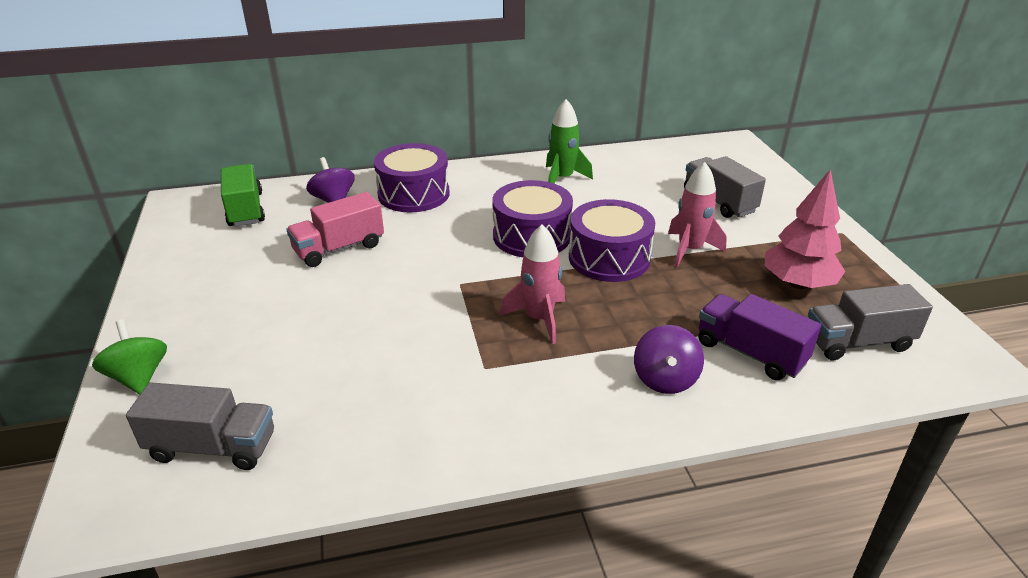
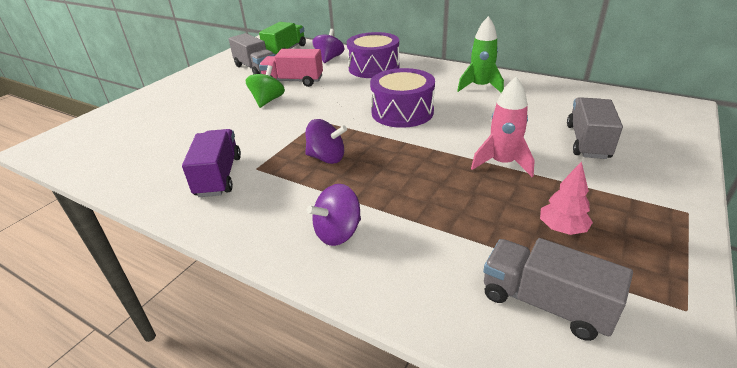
camera: 45 degrees right, 0 degrees up
green spinning top [92,319,167,394] -> green spinning top moved to [246,65,285,108]
grey truck [126,383,274,470] -> grey truck moved to [229,33,275,74]
pink rocket [500,225,565,344] -> purple spinning top [305,119,347,164]
purple drum [569,199,655,282] -> none
purple truck [698,294,821,380] -> purple truck moved to [182,129,241,197]
pink tree [765,169,846,289] -> pink tree [540,161,593,235], size x0.59

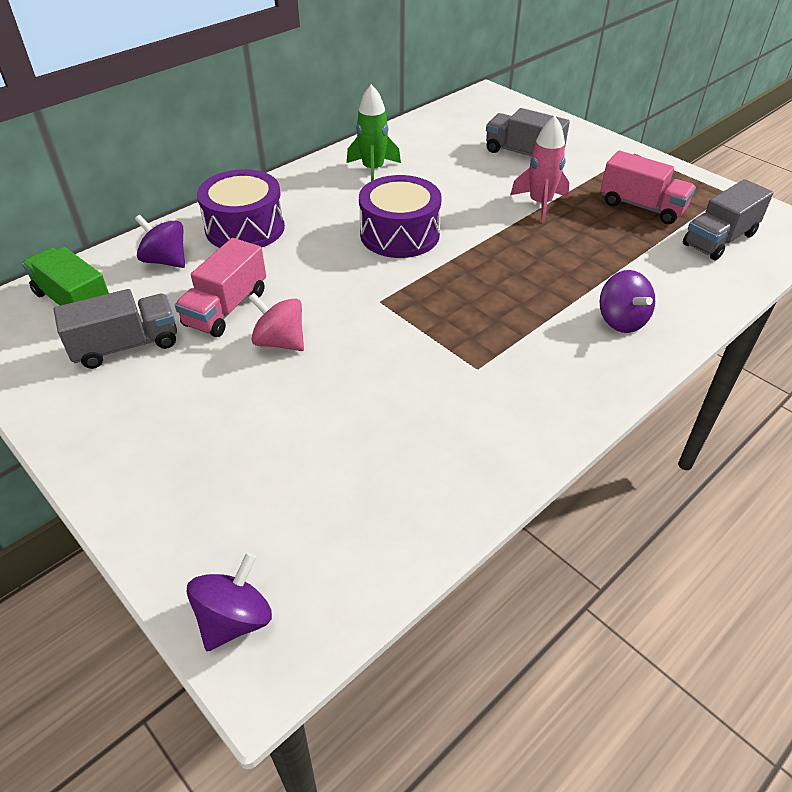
camera: 75 degrees left, 10 degrees up
purple truck [182,129,241,197] -> none
green spinning top [246,65,285,108] -> pink spinning top [249,293,304,351]
purple spinning top [305,119,347,164] -> purple spinning top moved to [187,553,272,651]
pink tree [540,161,593,235] -> pink truck [600,151,696,224]

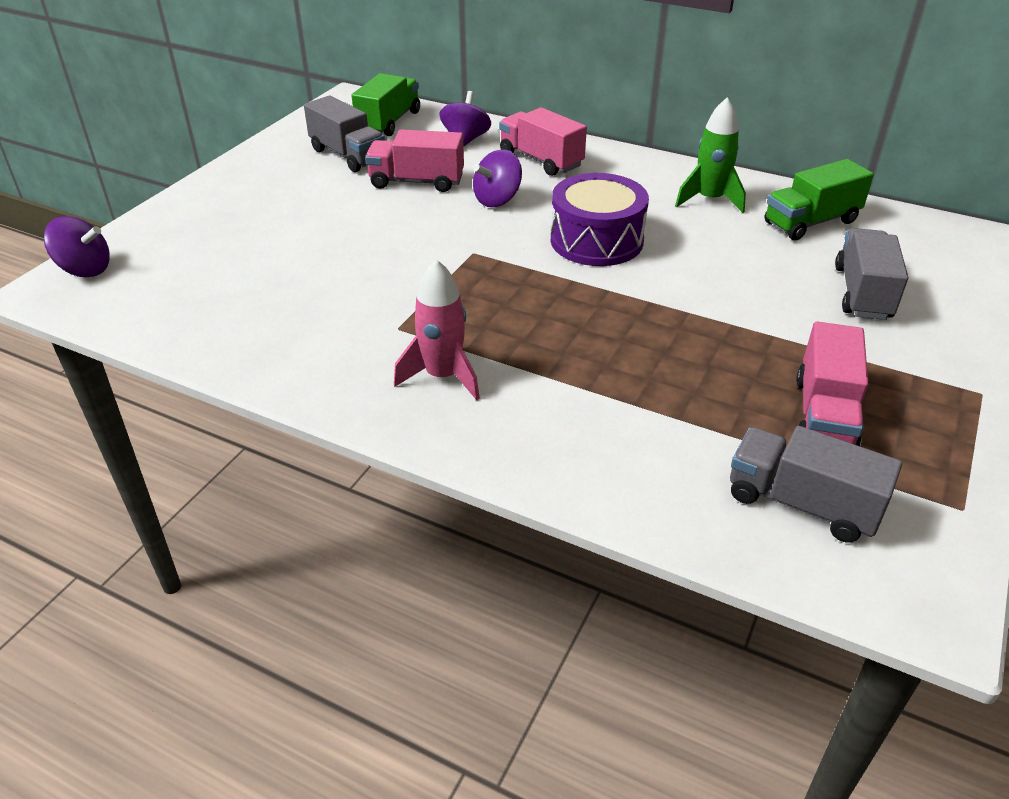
camera: 70 degrees right, 5 degrees down
purple drum [197,169,285,248] -> pink truck [499,107,587,176]
pink spinning top [249,293,304,351] -> none
pink rocket [510,116,569,223] -> pink rocket moved to [394,259,480,400]
purple spinning top [600,270,655,333] -> purple spinning top moved to [473,149,522,207]
none -> green truck [764,159,874,240]

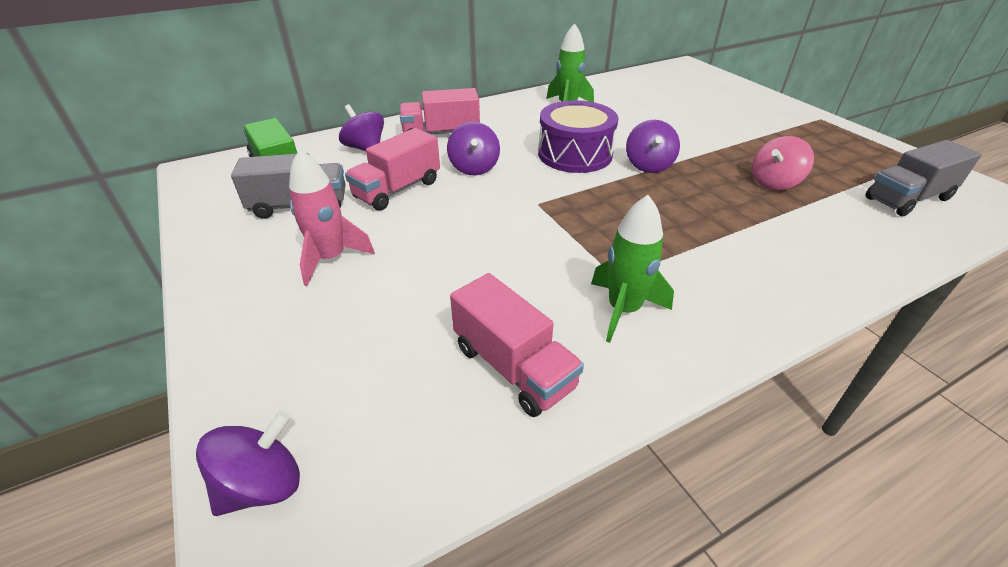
camera: 55 degrees left, 0 degrees up
pink rocket [394,259,480,400] -> pink rocket moved to [289,149,375,286]
green truck [764,159,874,240] -> none
pink truck [796,321,868,446] -> pink truck moved to [450,273,584,417]
grey truck [835,228,908,320] -> none
none -> green rocket [591,195,674,343]
none -> purple spinning top [626,120,680,173]
none -> pink spinning top [752,136,814,190]

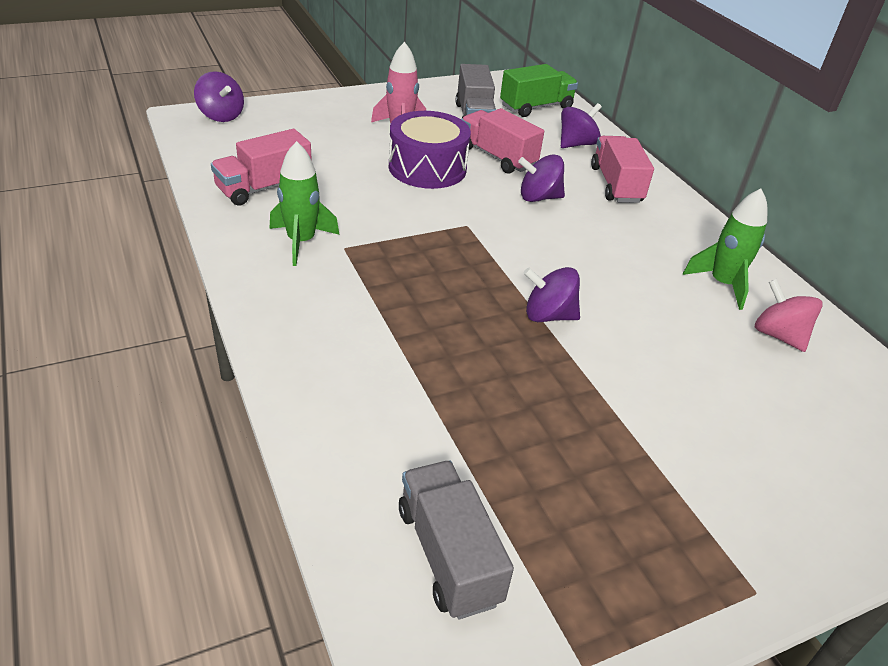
camera: 90 degrees right, 0 degrees up
purple drum [538,100,619,173] -> purple drum moved to [389,111,471,189]
pink spinning top [752,136,814,190] -> pink spinning top moved to [755,279,823,352]

